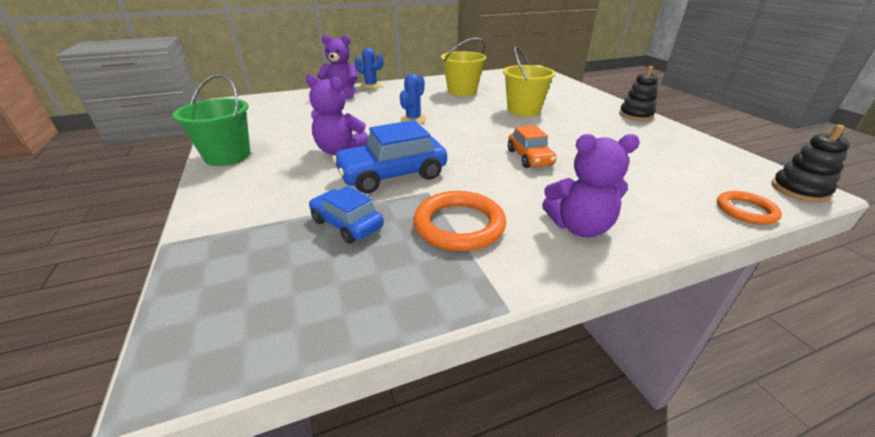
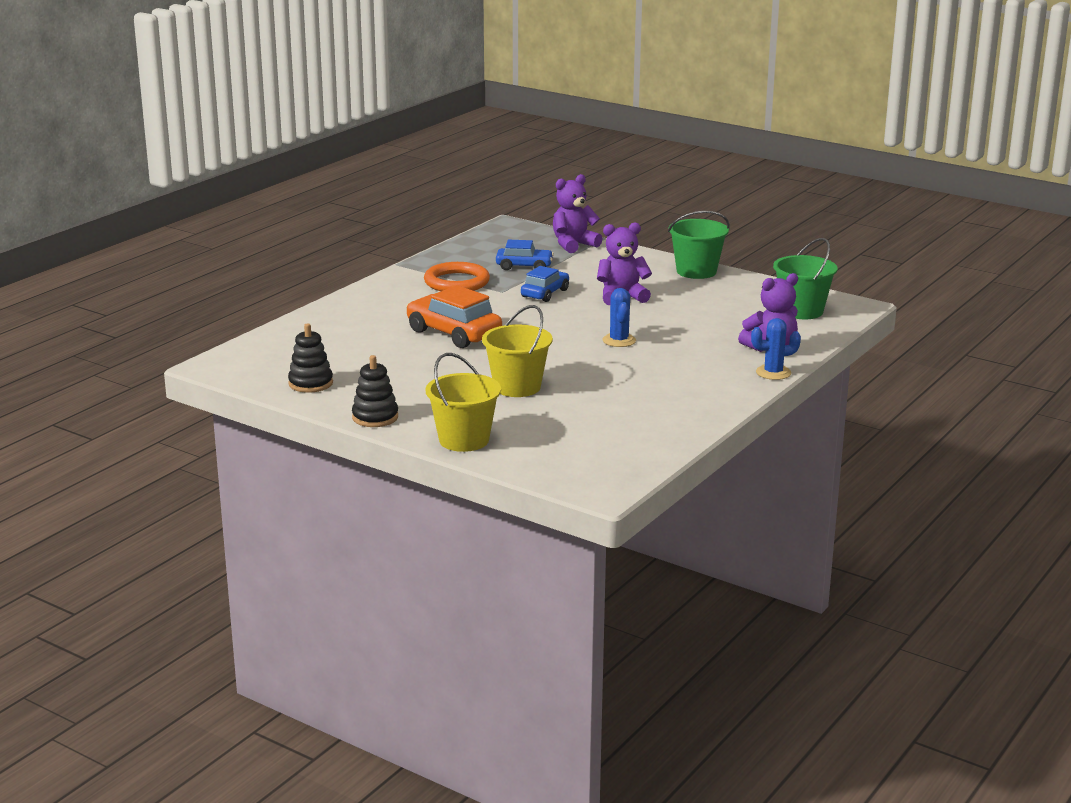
camera: 145 degrees right, 10 degrees down
blue car [332,120,447,193] -> blue car [521,266,569,302], size x0.62
yellow bucket [441,38,486,96] -> yellow bucket moved to [425,353,501,452]
orange car [508,125,557,168] -> orange car [406,285,502,348], size x1.61
purple teddy bear [542,134,640,238] -> purple teddy bear moved to [553,174,602,253]
orange ring [717,191,782,225] -> none
black stacking toy [772,125,850,202] -> black stacking toy moved to [288,323,333,393]
none -> green bucket [773,238,837,319]

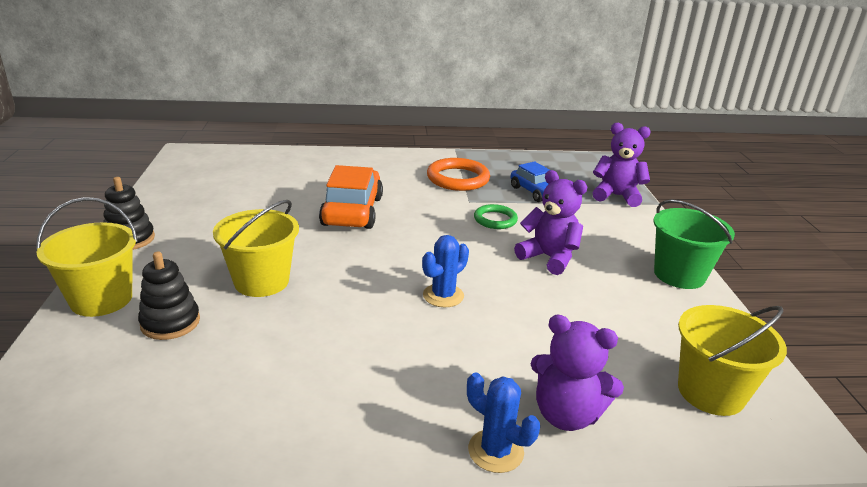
camera: 50 degrees right, 5 degrees up
black stacking toy [288,323,333,393] -> black stacking toy moved to [138,251,200,340]
blue car [521,266,569,302] -> green ring [474,204,518,229]
green bucket [773,238,837,319] -> yellow bucket [678,305,787,416]

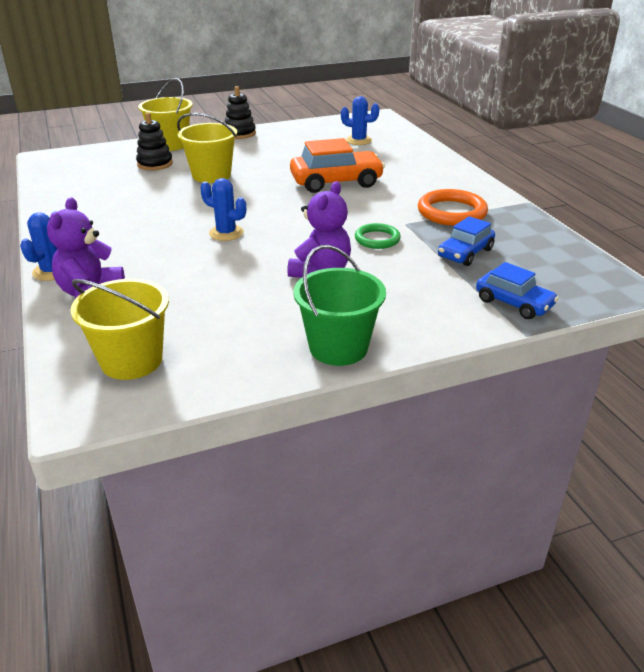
camera: 75 degrees right, 5 degrees up
purple teddy bear [593,123,651,207] -> blue car [476,262,559,319]
none -> blue cactus [341,96,379,145]

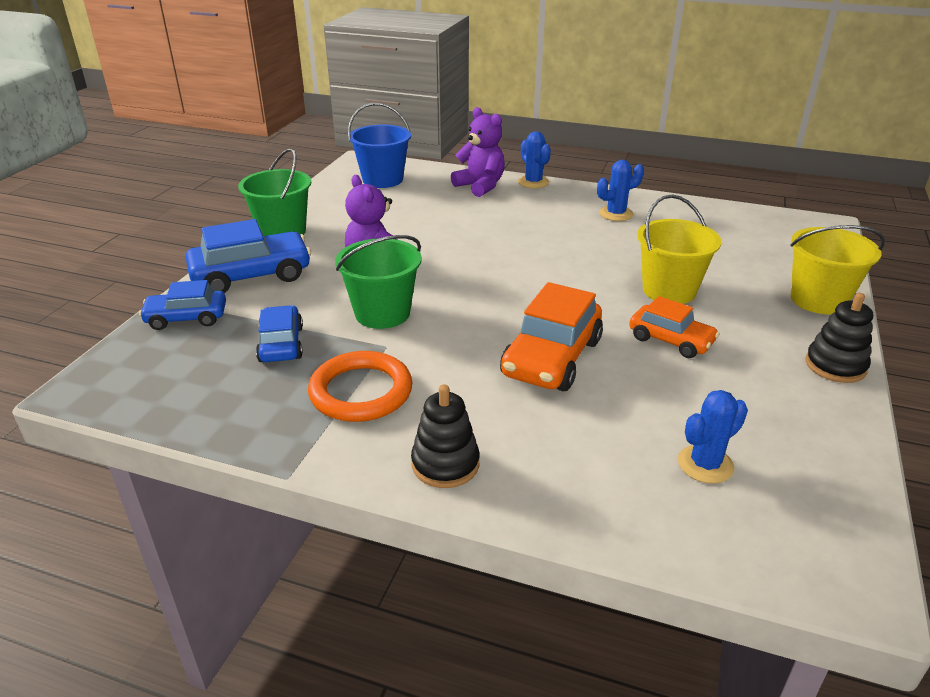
camera: 130 degrees right, 0 degrees up
yellow bucket [70,279,169,380] -> blue bucket [348,103,411,188]
black stacking toy [136,112,173,171] -> black stacking toy moved to [411,384,480,488]
blue cactus [200,178,246,241] -> blue cactus moved to [597,160,644,221]
green ring [355,223,401,249] -> green bucket [335,235,422,329]
none -> blue car [186,219,311,293]
none -> orange car [629,296,719,358]

